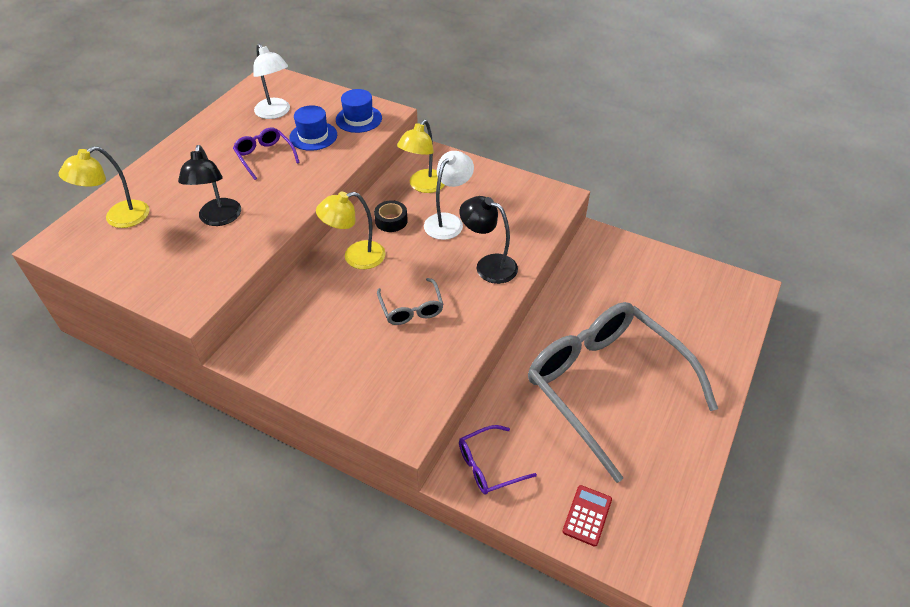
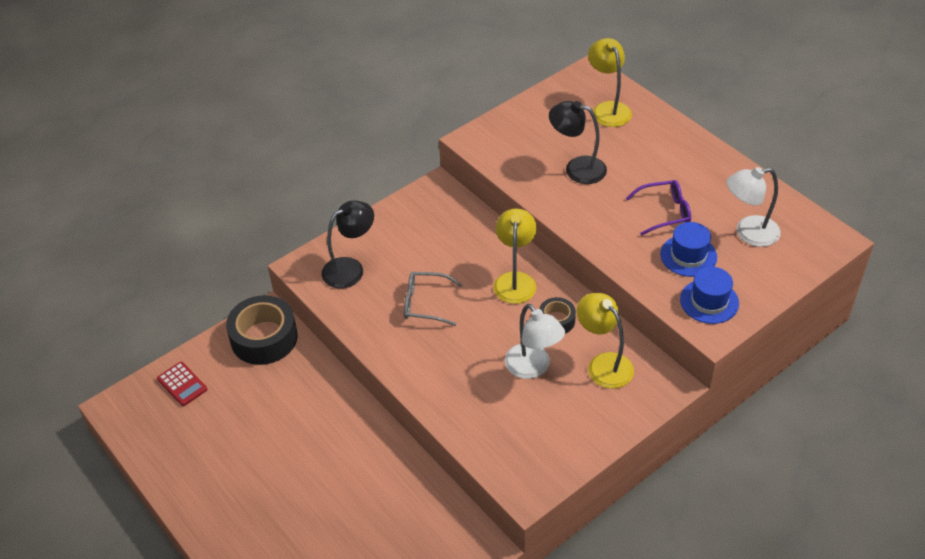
camera: 115 degrees right, 0 degrees up
black lamp [459,196,518,284] -> black lamp moved to [321,200,374,288]
purple glasses [459,425,537,494] -> black tape [226,295,298,365]
grey glasses [528,302,718,483] -> none

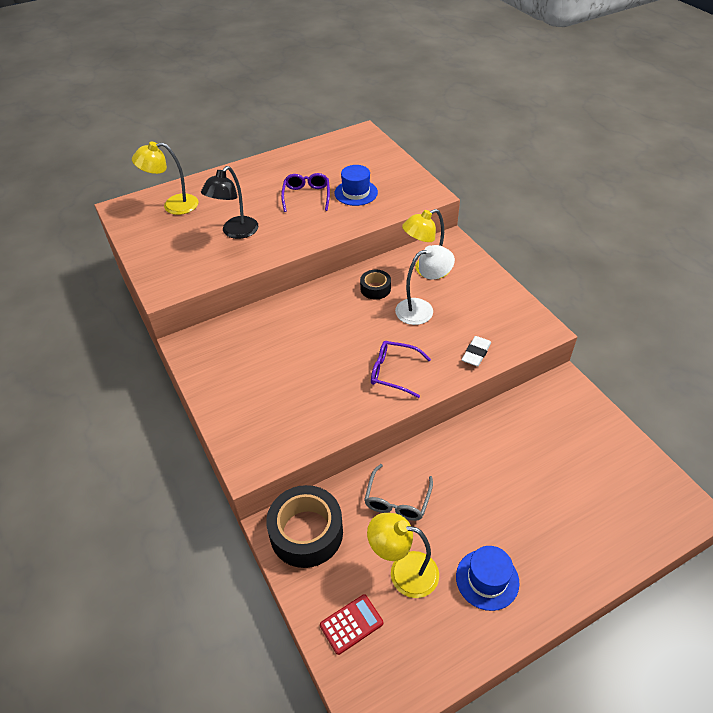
camera: 80 degrees left, 0 degrees up
black lamp [321,200,374,288] -> none
grey glasses [404,272,462,326] -> grey glasses moved to [364,464,433,521]
yellow lamp [493,208,537,304] -> yellow lamp moved to [367,513,439,598]
blue hat [680,267,739,324] -> blue hat moved to [456,546,520,611]
white lamp [726,167,780,247] -> none
none -> purple glasses [371,341,431,398]
none -> white eraser [462,336,491,366]

